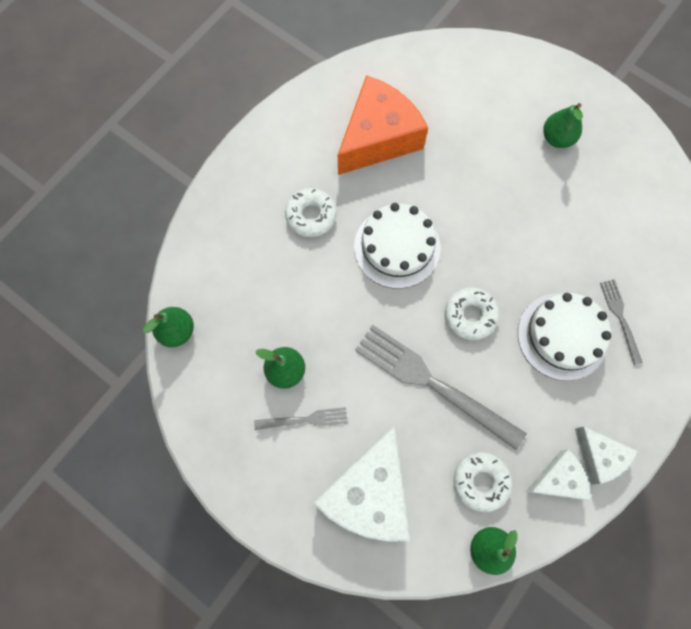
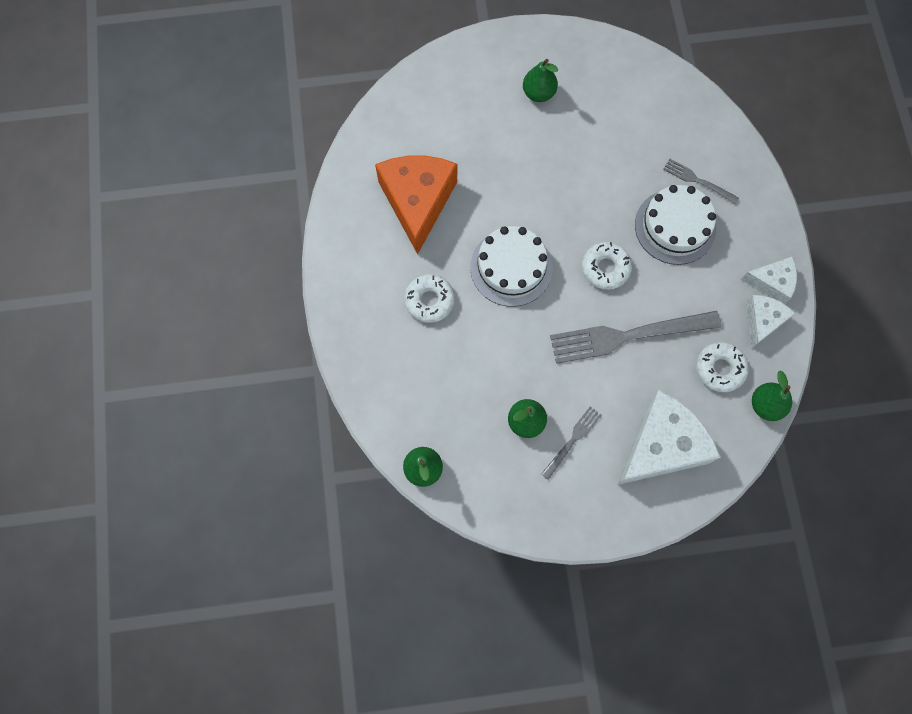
camera: 45 degrees left, 0 degrees up
white cheese [313,427,409,542] -> white cheese turned 105 degrees counterclockwise [617,390,721,485]

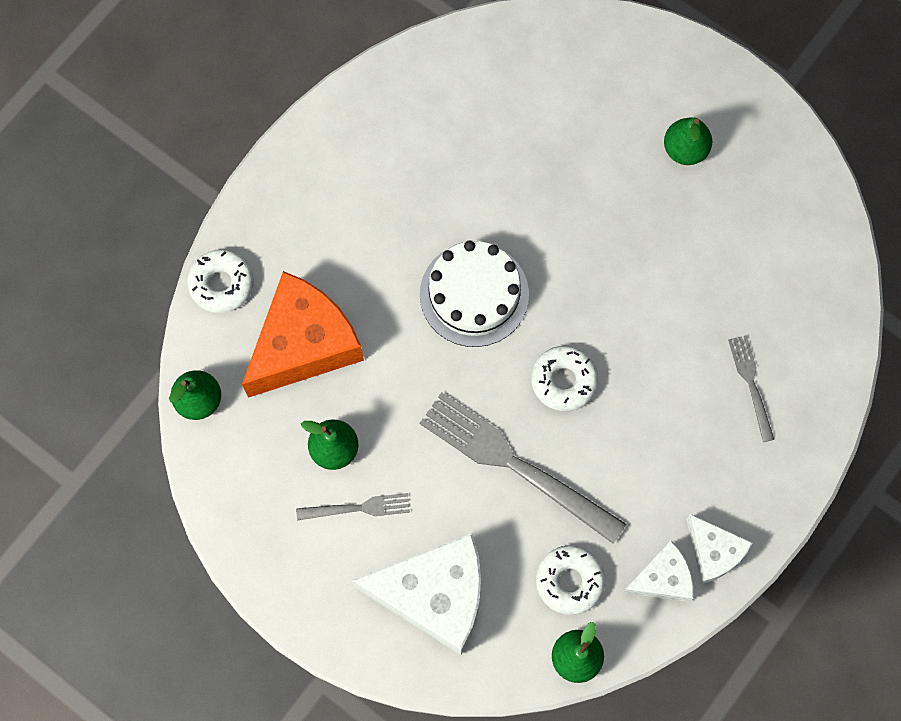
camera: 45 degrees right, 0 degrees up
orange cheese [375,156,457,255] -> orange cheese moved to [242,271,364,398]
white donut [404,274,454,323] -> white donut moved to [187,249,254,313]
white cake [635,185,716,265] -> none

